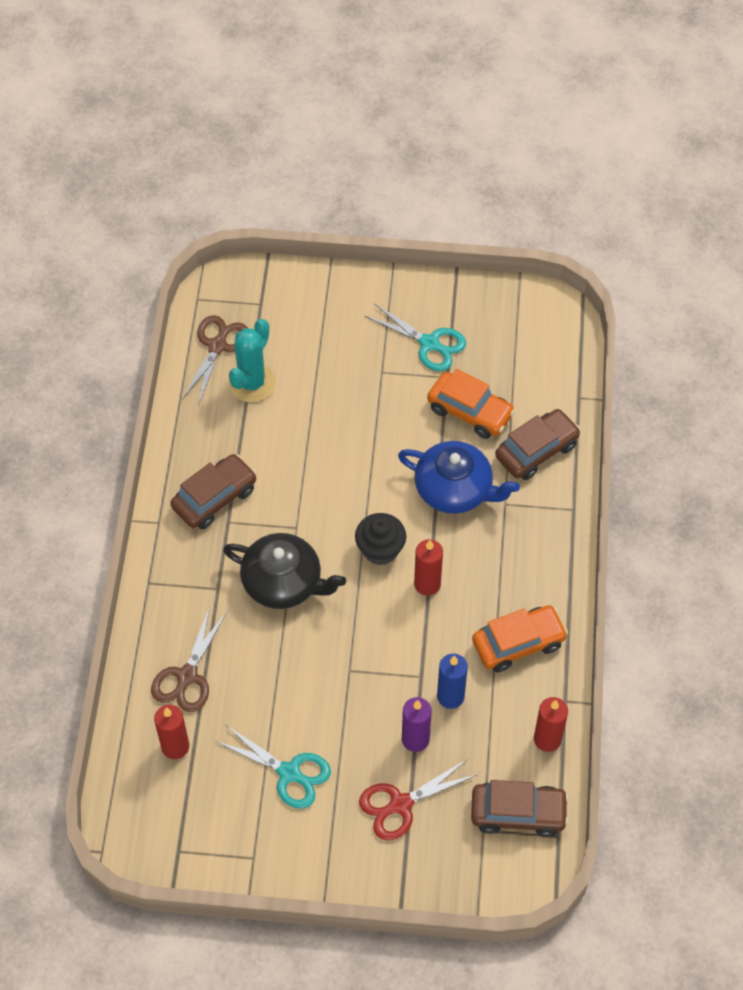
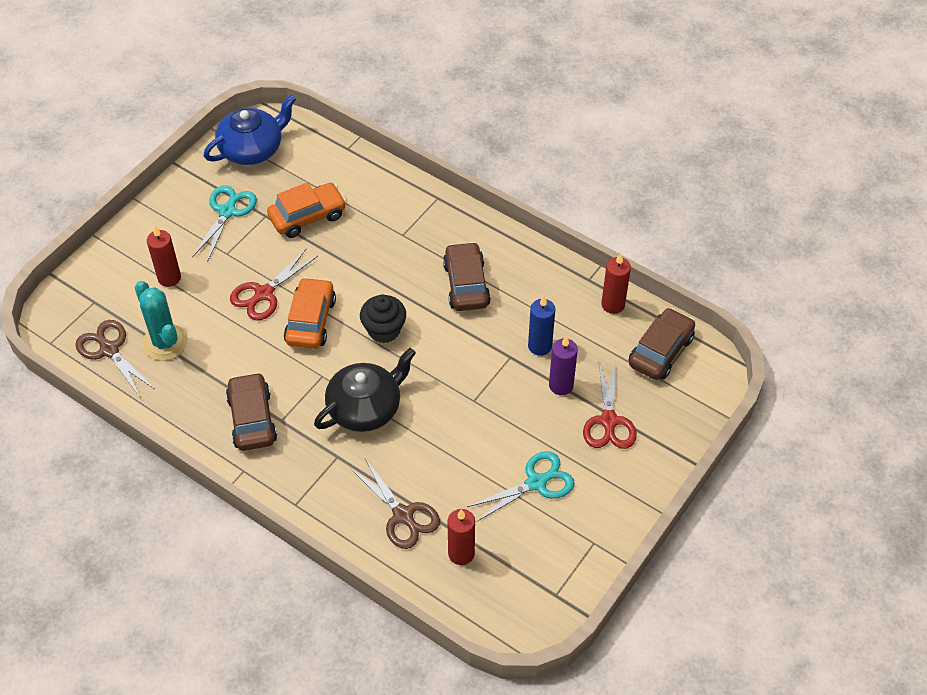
camera: 60 degrees left, 5 degrees down
turquoise scissors [365,303,466,371] -> turquoise scissors turned 45 degrees counterclockwise [192,185,257,262]
blue teapot [398,441,520,514] -> blue teapot moved to [204,95,296,165]
red candle [414,539,443,596] -> red candle moved to [147,226,181,287]
orange car [472,605,568,672] -> orange car moved to [284,277,336,349]
brown car [495,409,581,480] -> brown car moved to [443,242,491,311]
none -> red scissors [230,248,318,321]

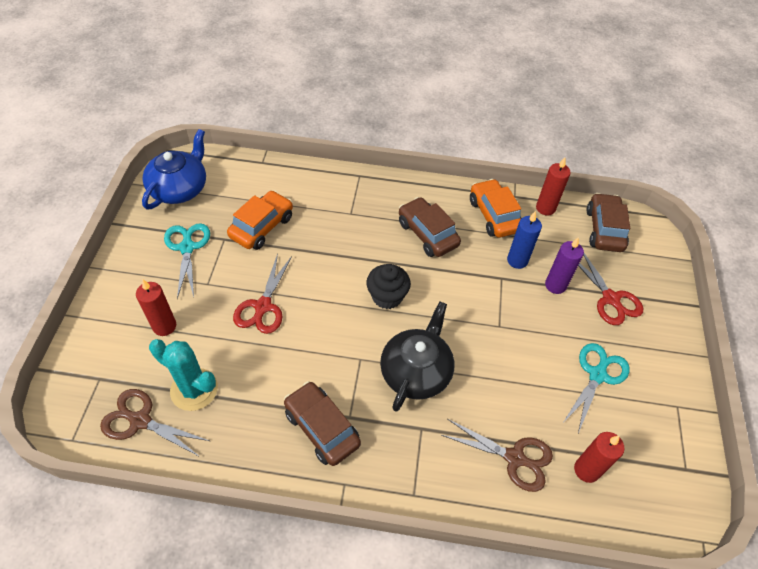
camera: 30 degrees left, 0 degrees up
orange car [284,277,336,349] -> orange car moved to [470,179,521,238]

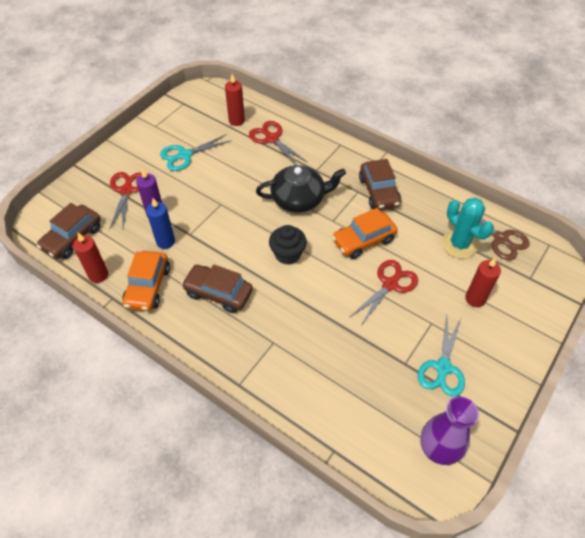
camera: 150 degrees left, 0 degrees up
blue teapot [142,129,206,209] -> purple vase [420,397,479,465]
orange car [227,190,293,250] -> orange car moved to [332,208,397,259]
black teapot [380,302,455,411] -> black teapot turned 150 degrees counterclockwise [256,165,346,213]
brown car [399,197,461,257] -> brown car turned 120 degrees clockwise [181,265,253,313]
brown scissors [441,419,553,492] -> red scissors [249,121,307,165]

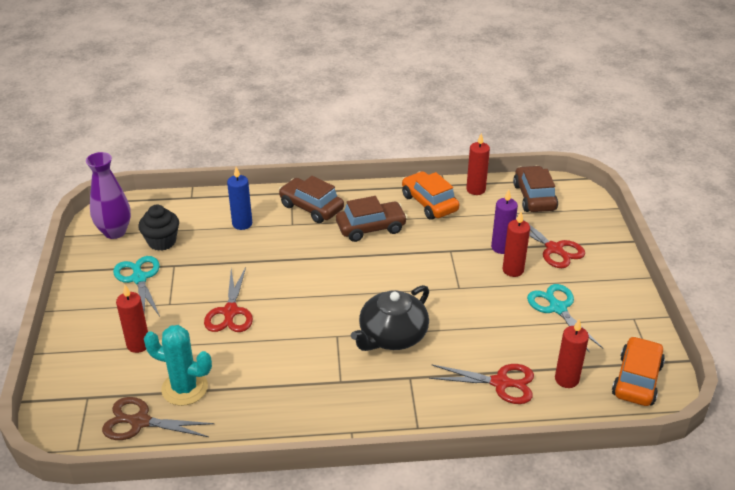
camera: 140 degrees right, 15 degrees down
blue candle [146,198,175,249] -> blue candle moved to [227,167,252,230]
turquoise scissors [160,134,232,171] -> turquoise scissors turned 45 degrees counterclockwise [527,284,603,353]
black cupcake [269,225,307,265] -> black cupcake moved to [138,205,179,251]
orange car [332,208,397,259] -> orange car moved to [612,336,665,406]
brown car [359,159,401,210] -> brown car moved to [279,176,344,223]
none -> red candle [503,212,530,277]

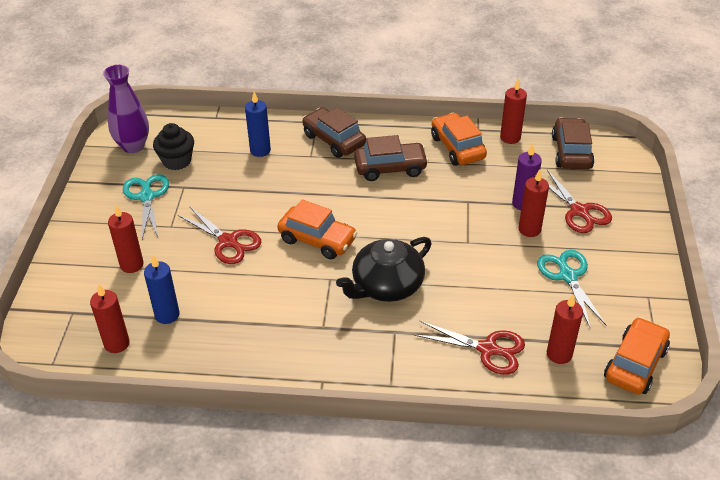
camera: 10 degrees right, 5 degrees up
brown scissors [102,397,214,440] -> red candle [90,284,130,353]
turquoise cactus [144,325,212,406] -> blue candle [144,255,180,324]
red scissors [204,267,253,332] -> red scissors turned 60 degrees counterclockwise [177,206,261,264]
none -> orange car [277,199,357,259]

